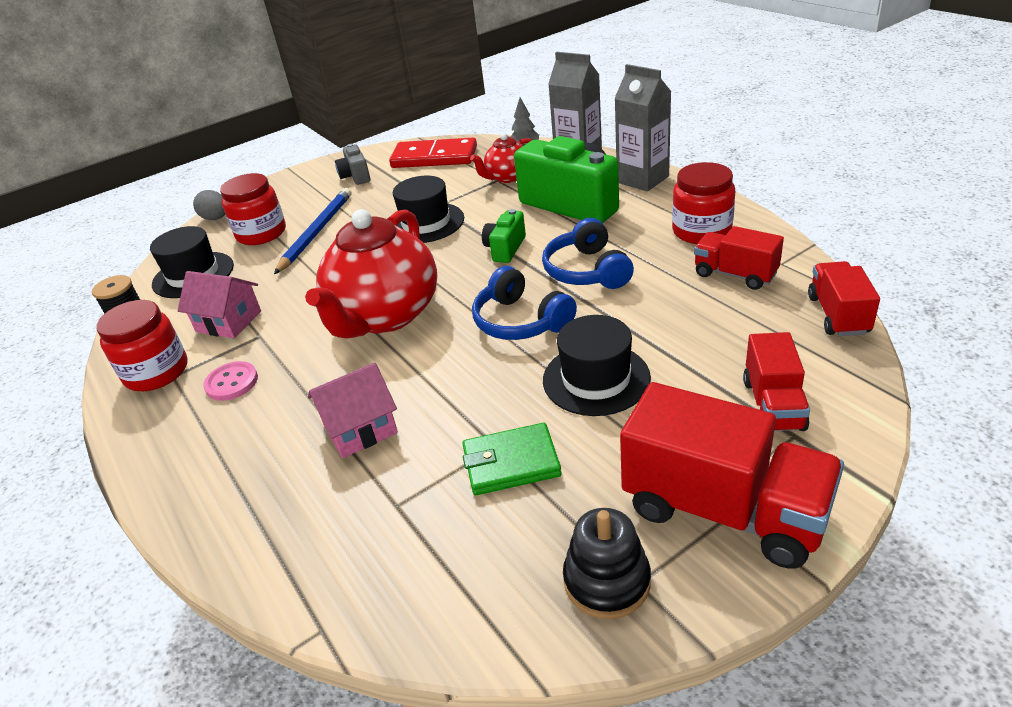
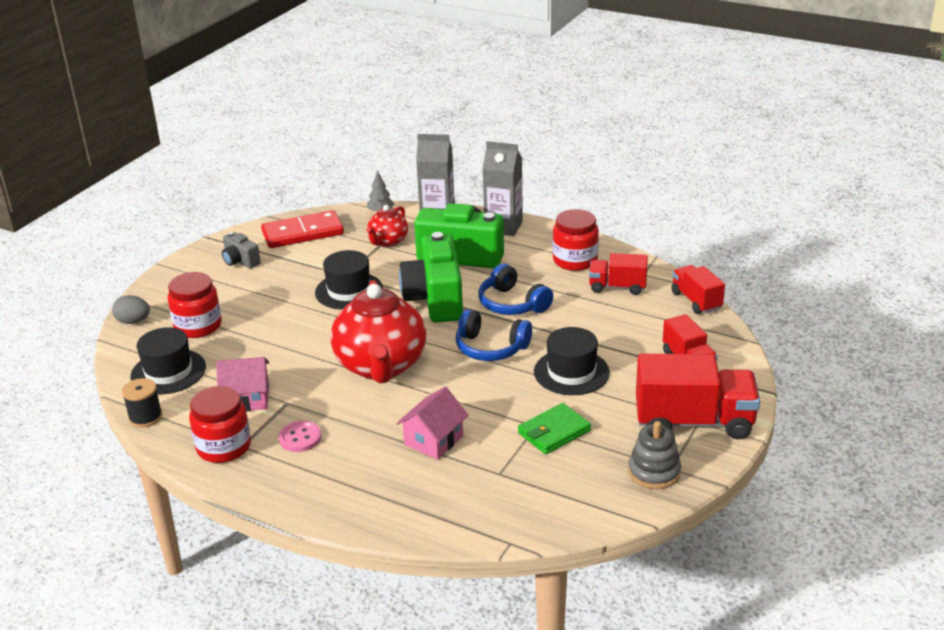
camera: 30 degrees left, 5 degrees down
blue pencil [274,188,351,274] -> none
green camera [482,209,526,263] -> green camera [399,232,463,323], size x2.06
black stacking toy [563,508,651,619] -> grey stacking toy [628,421,681,489]

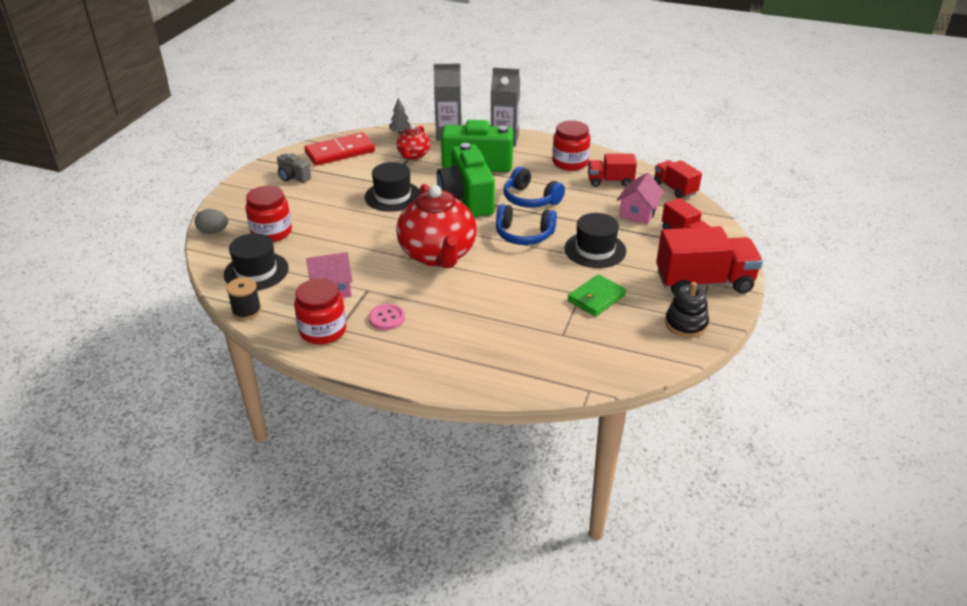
camera: 10 degrees left, 5 degrees up
pink house [396,387,468,459] -> pink house moved to [617,173,664,224]
grey stacking toy [628,421,681,489] -> black stacking toy [665,282,709,338]

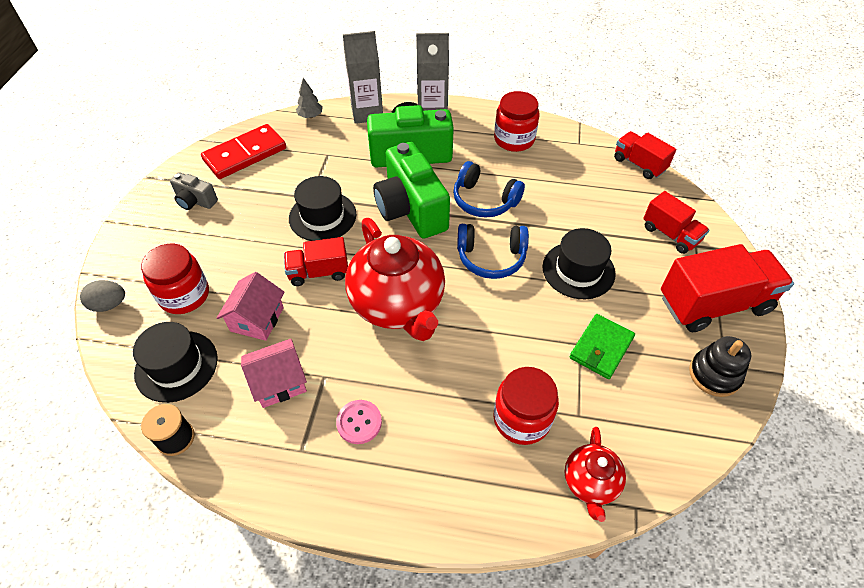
camera: 10 degrees left, 15 degrees up
red jar [294,278,346,344] -> red jar moved to [493,367,559,445]
red teapot [397,124,430,160] -> red teapot moved to [564,427,626,522]
red truck [588,154,637,187] -> red truck moved to [284,237,348,286]
pink house [617,173,664,224] -> pink house moved to [217,272,285,341]

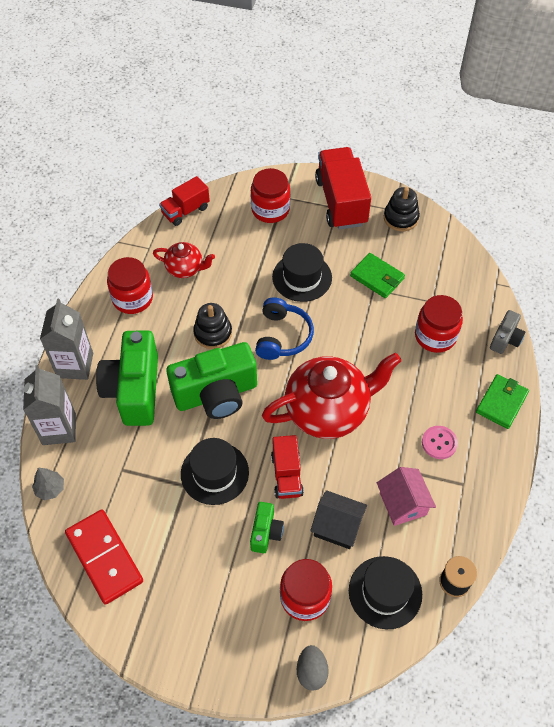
camera: 85 degrees left, 5 degrees up
grey camera [170,172,218,210] -> grey camera moved to [490,310,525,354]
pink house [217,272,285,341] -> black house [310,490,367,549]
blue headphones [453,161,525,218] -> black stacking toy [193,303,232,349]
red teapot [564,427,626,522] -> red teapot moved to [153,242,215,278]
red truck [643,191,709,254] -> red jar [251,168,290,223]
none -> green camera [250,502,284,553]
none -> green wallet [476,374,529,429]

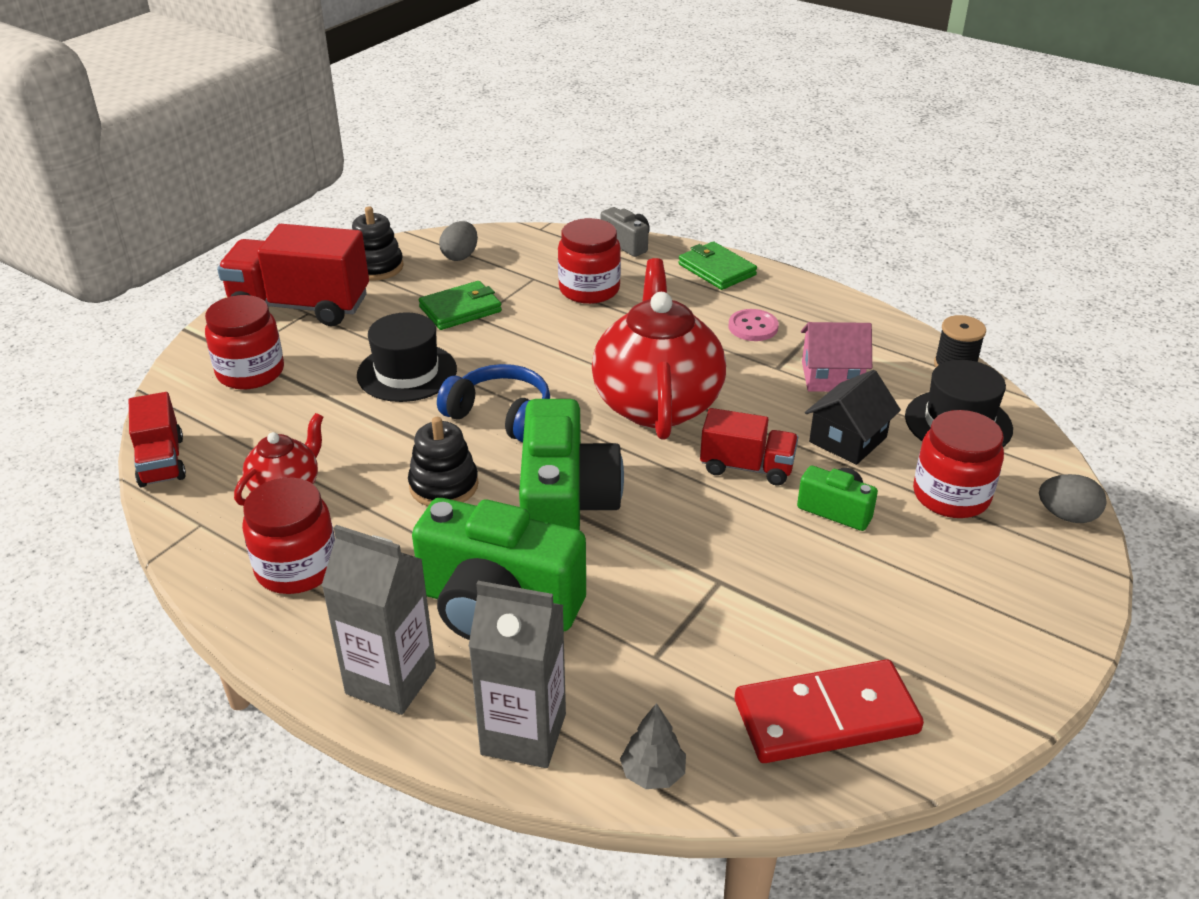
camera: 70 degrees left, 20 degrees down
black hat [181,438,249,505] -> none
none -> grey egg [439,221,478,261]

